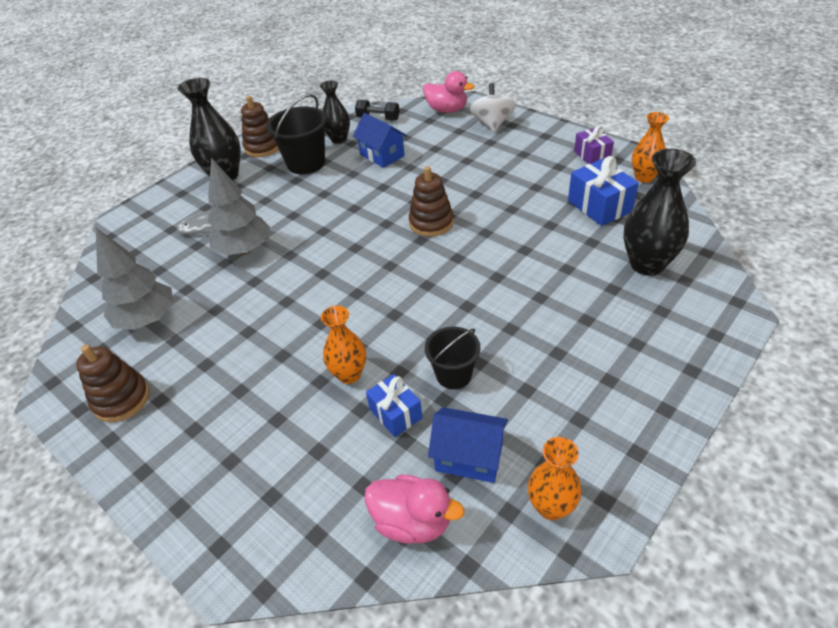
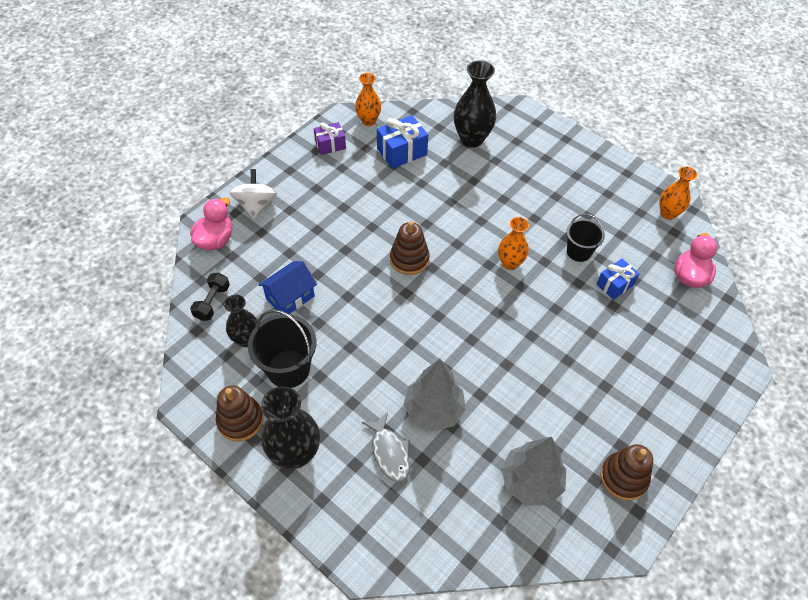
camera: 95 degrees left, 10 degrees up
orange vase [321,306,366,384] -> orange vase moved to [498,217,529,270]
blue house [428,407,508,483] -> none
white spinning top [470,83,516,132] -> white spinning top turned 90 degrees clockwise [230,169,277,219]

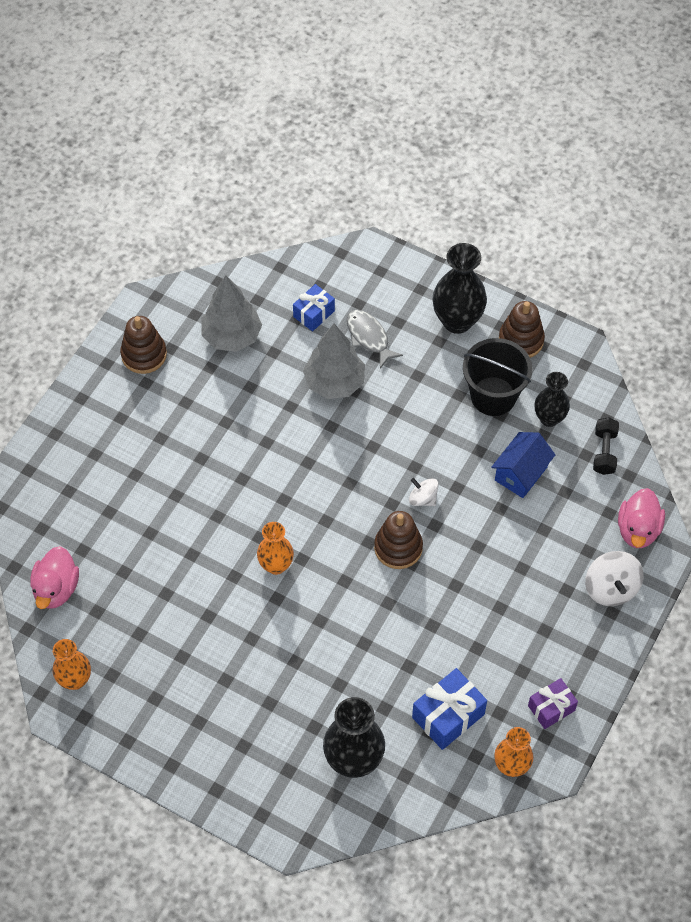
camera: 170 degrees right, 5 degrees up
black bucket [566,214,605,262] -> none
blue gift [597,259,639,300] -> blue gift moved to [293,284,335,331]
none -> white spinning top [409,478,439,506]

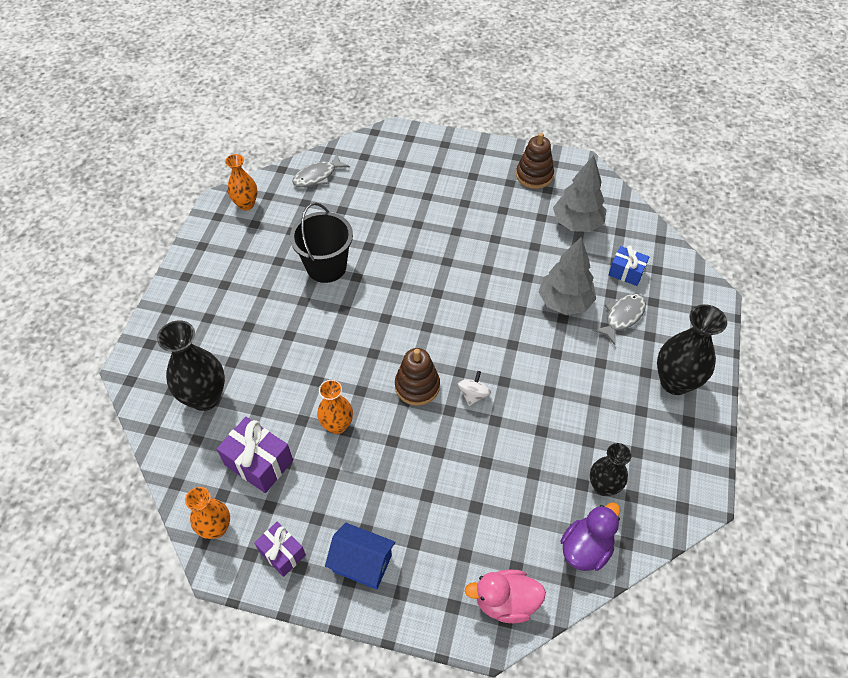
camera: 75 degrees right, 5 degrees down
pink duck [30,546,79,609] -> grey fish [292,154,350,187]
orange vase [257,522,294,575] -> orange vase moved to [317,380,353,434]
blue gift [412,668,487,750] -> purple gift [217,417,293,493]
black bucket [463,338,533,416] -> black bucket moved to [290,202,353,283]
blue house [491,432,555,498] -> blue house moved to [325,522,395,590]
brown stacking toy [499,301,545,358] -> none
white spinning top [585,551,644,606] -> none
black dumbbell [593,418,619,475] -> purple duck [561,502,620,571]

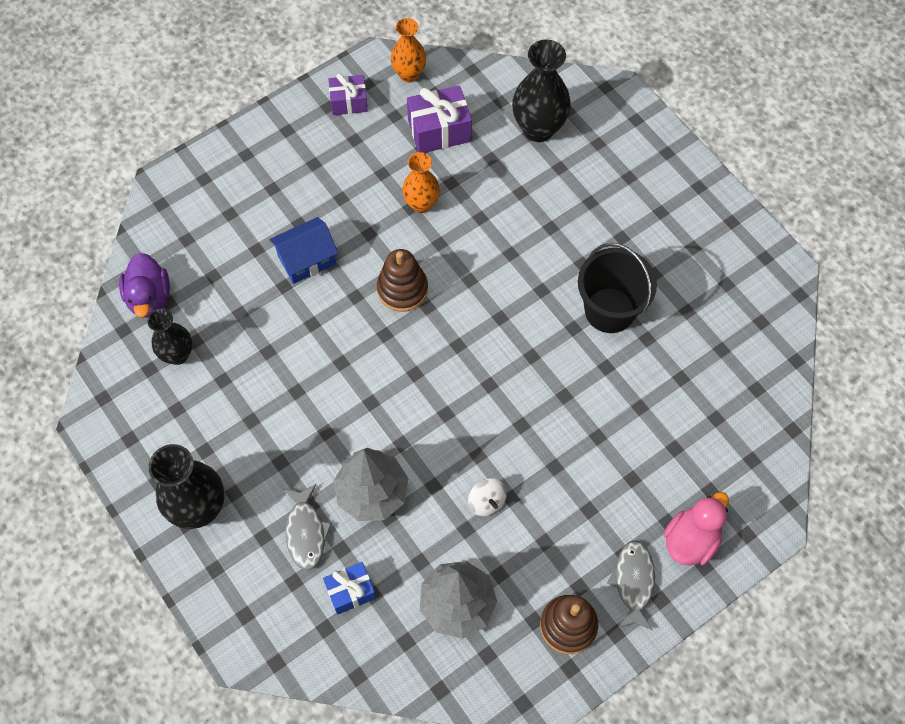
camera: 130 degrees right, 10 degrees up
orange vase [225,154,257,211] -> none
grey fish [292,154,350,187] -> grey fish moved to [607,541,655,630]
blue house [325,522,395,590] -> blue house moved to [269,217,338,284]
white spinning top [458,371,491,406] -> white spinning top moved to [468,478,507,516]
pink duck [465,569,546,623] -> pink duck moved to [664,492,729,565]

